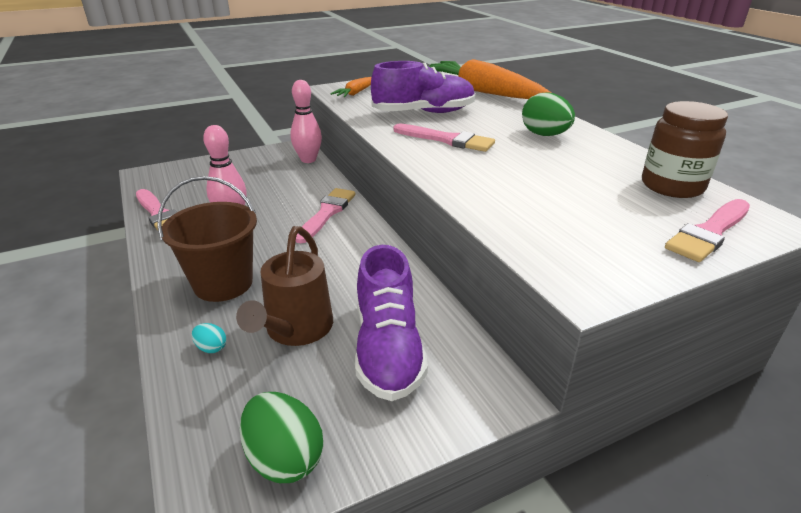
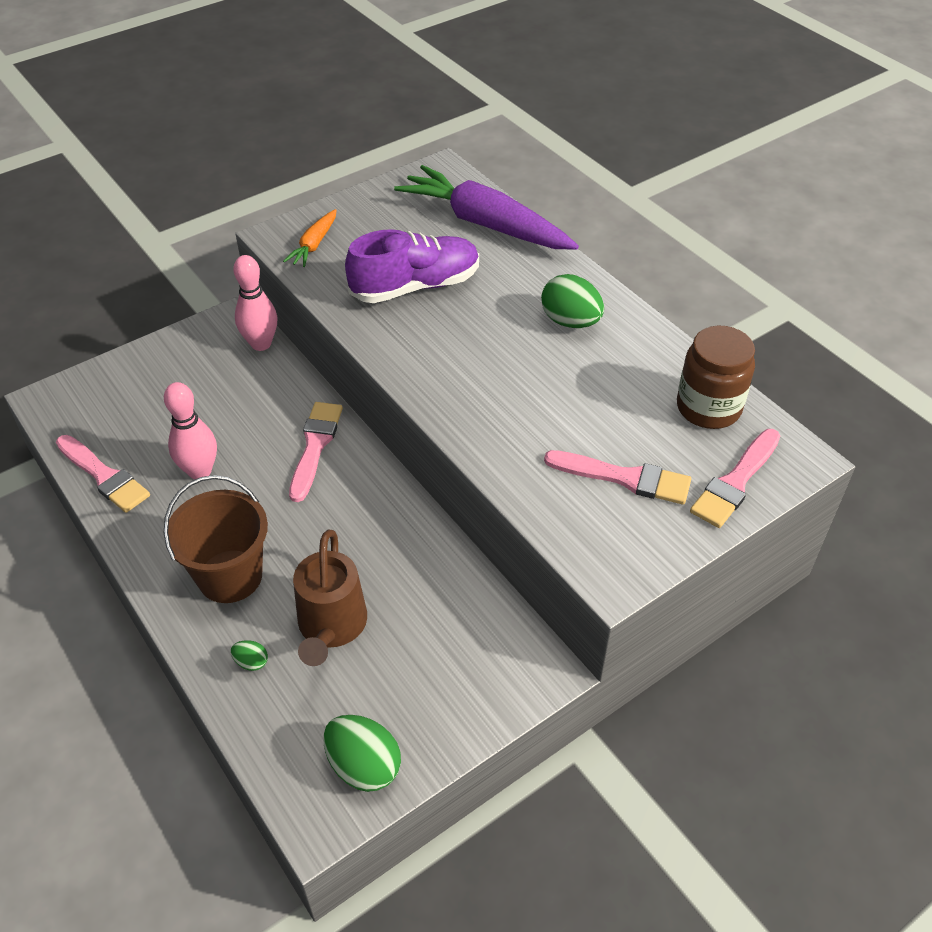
camera: 10 degrees left, 15 degrees up
turquoise egg [192,323,226,353] -> green egg [231,640,268,671]
purple shoe [355,245,428,401] -> none
pink brush [394,123,495,152] -> pink brush moved to [544,450,691,505]
orange carrot [429,59,551,99] -> purple carrot [394,165,579,250]

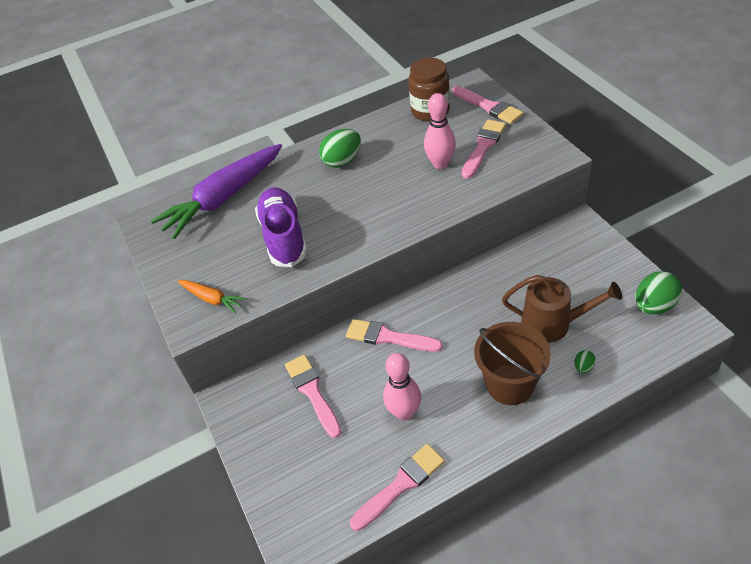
camera: 75 degrees left, 0 degrees up
pink bowling pin [233,255,277,351] -> pink bowling pin moved to [424,93,456,169]
none -> pink brush [285,354,342,438]

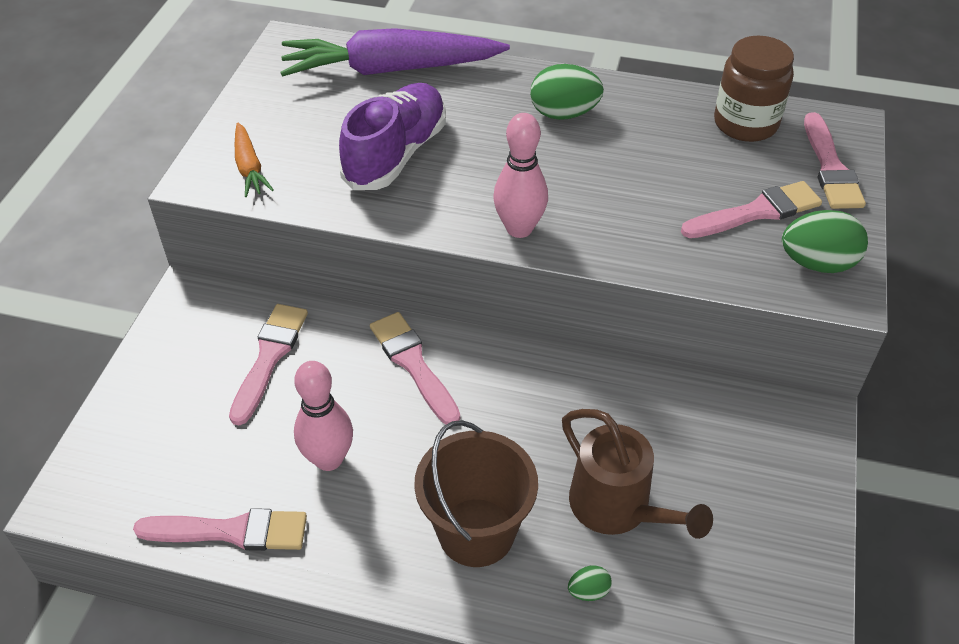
camera: 35 degrees right, 0 degrees up
pink bowling pin [424,93,456,169] -> pink bowling pin moved to [493,113,548,238]
green egg [635,271,682,314] -> green egg moved to [782,210,868,273]

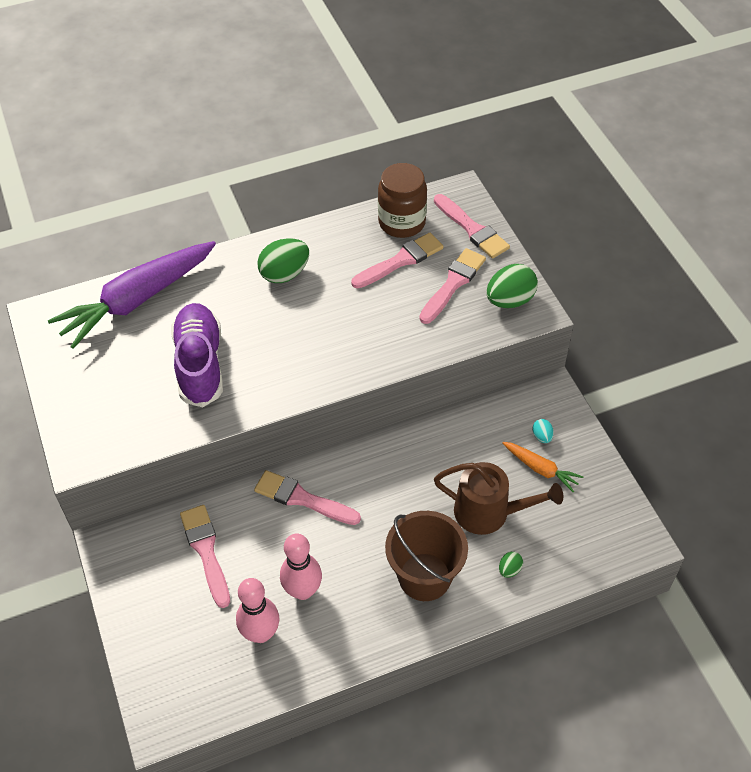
camera: 35 degrees left, 5 degrees up
pink brush [133,508,307,551] -> pink brush moved to [351,233,443,288]
orange carrot [235,123,274,197] -> orange carrot moved to [502,442,583,492]
pink bowling pin [493,113,548,238] -> pink bowling pin moved to [236,578,279,643]
none -> turquoise egg [532,419,554,443]

